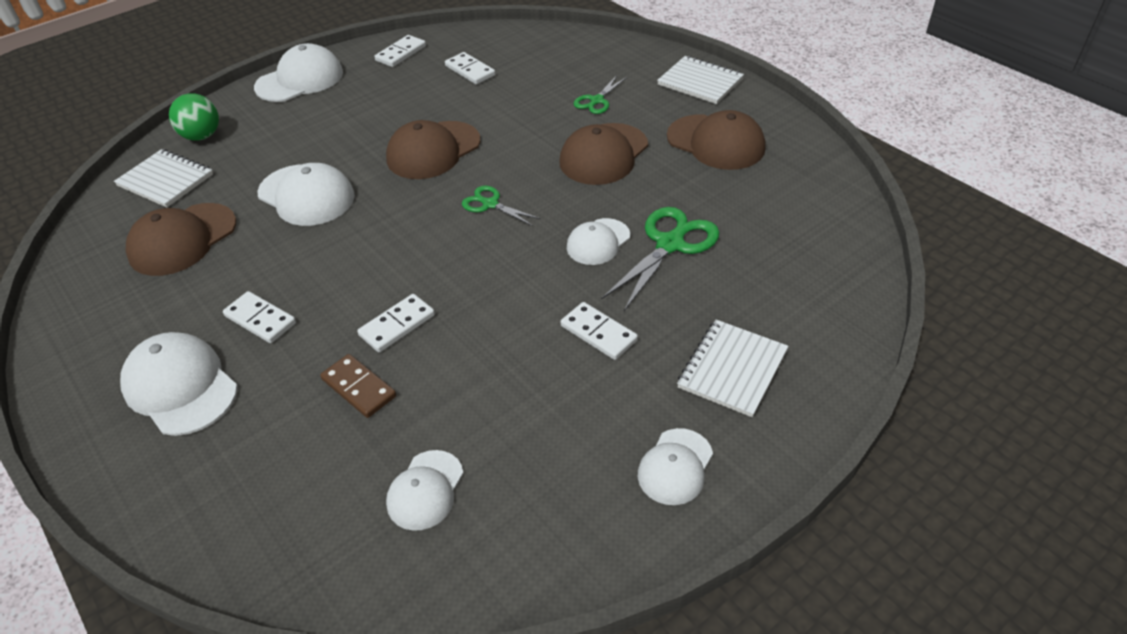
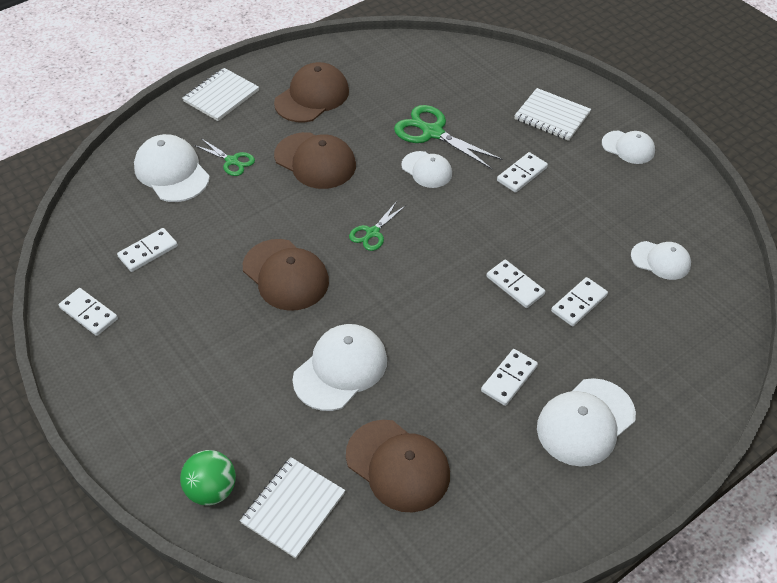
camera: 90 degrees left, 5 degrees up
white cap [254,43,343,102] -> white cap moved to [134,134,210,202]
brown domino [320,354,396,418] -> white domino [551,277,608,326]

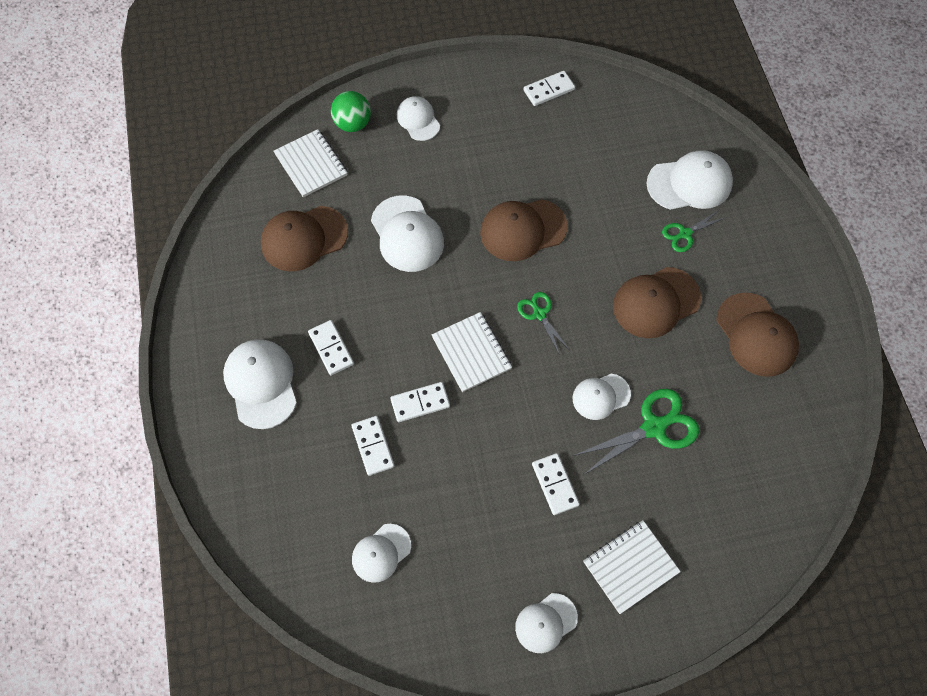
camera: 115 degrees right, 15 degrees up
white domino [117,228,178,272] -> none
white notebook [182,68,259,121] -> white notebook moved to [432,312,512,392]
none -> white cap [397,96,440,141]

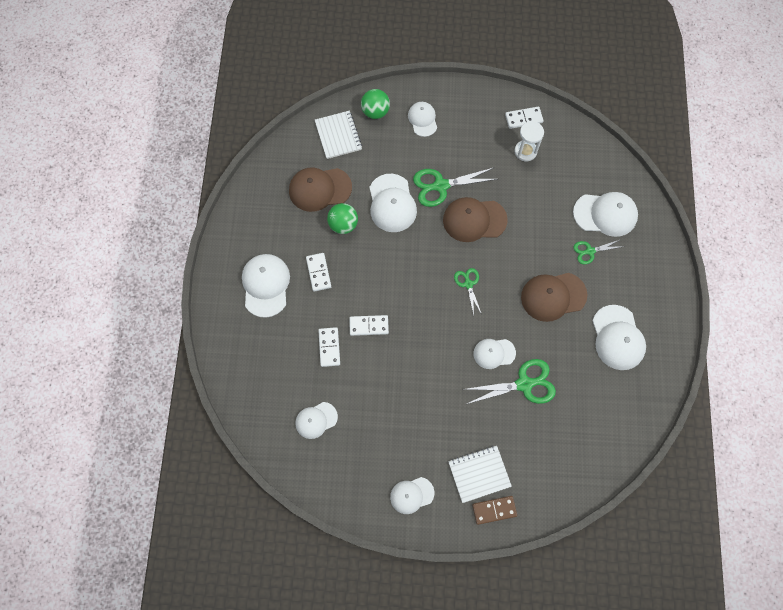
camera: 15 degrees right, 5 degrees up
white notebook [432,312,512,392] -> none
white domino [532,453,580,515] -> none
brown cap [717,293,799,377] -> white cap [592,305,646,370]
none -> green ball [327,203,358,234]
none -> green scissors [413,167,497,207]
none -> brown domino [472,496,517,525]
none -> white hourglass [514,121,544,161]

